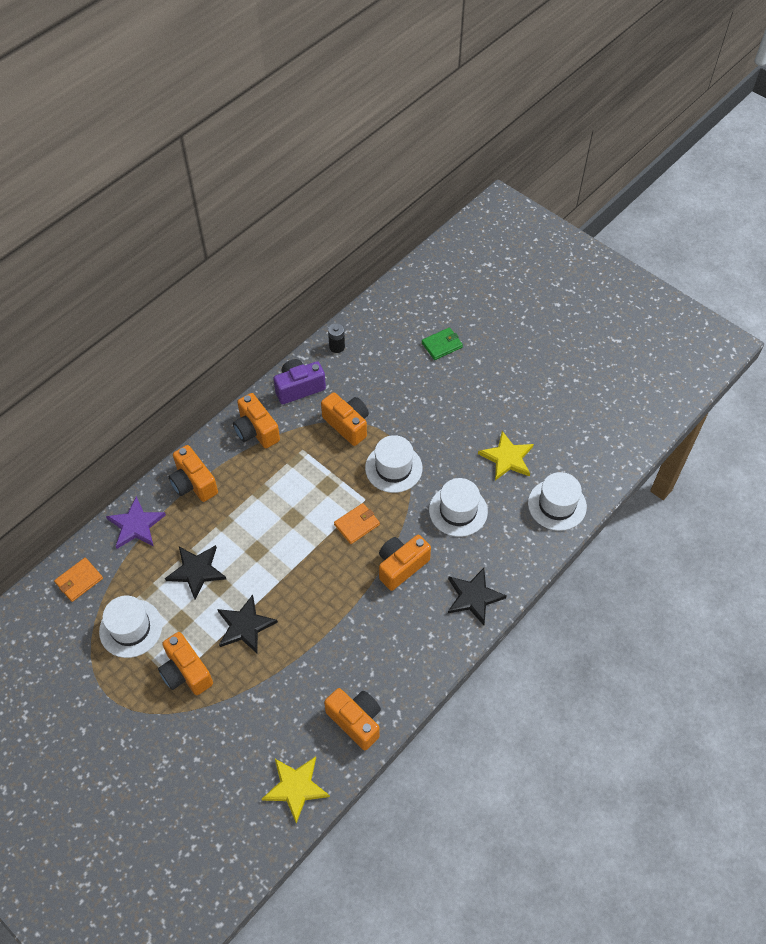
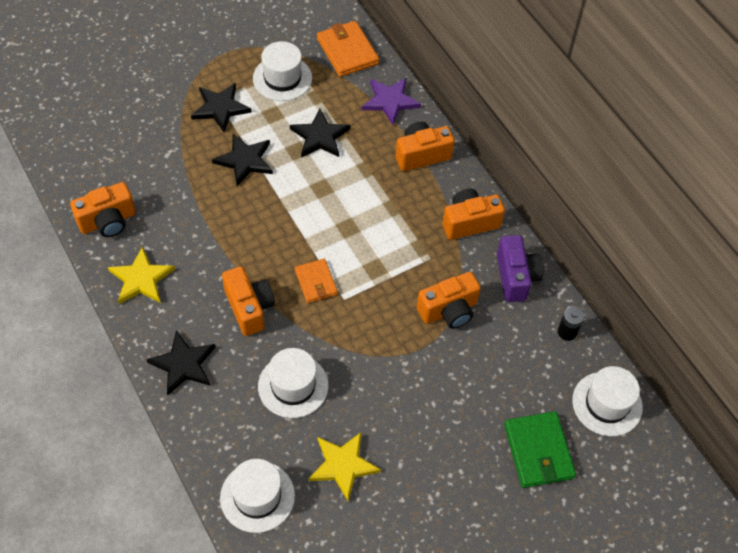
camera: 105 degrees right, 0 degrees up
orange wallet [54,558,103,602] -> orange wallet [317,21,379,77], size x1.55
orange camera [158,632,213,695] -> black star [191,83,252,132]
yellow star [262,756,330,823] -> yellow star moved to [108,246,175,304]
white hat [365,435,422,493] -> white hat moved to [572,366,643,436]
green wallet [422,327,463,360] -> green wallet [504,411,576,488], size x1.55

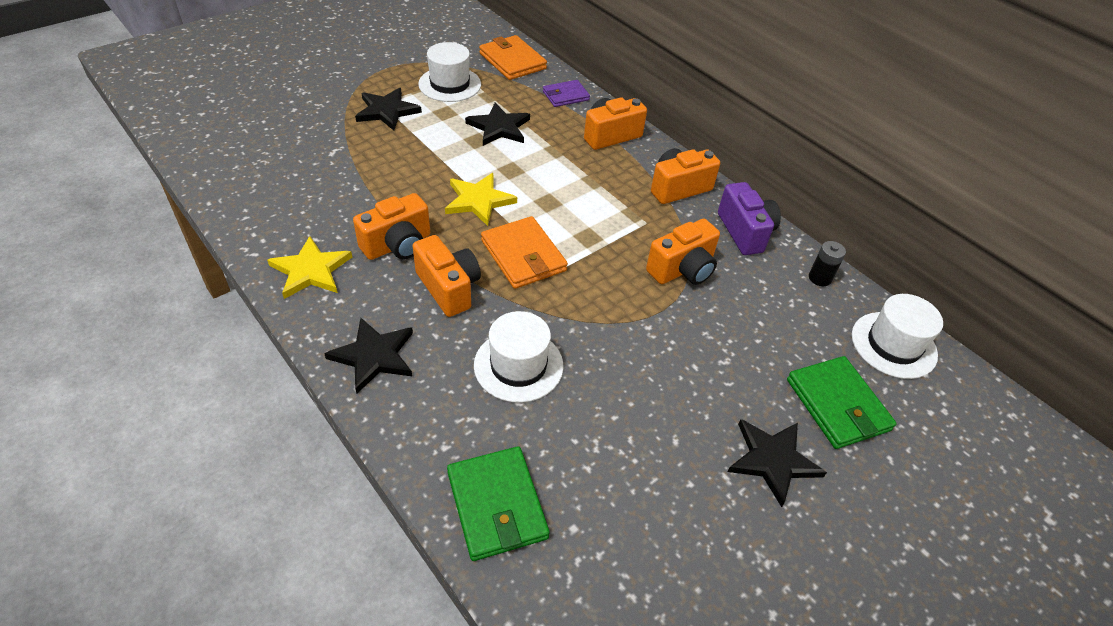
camera: 10 degrees left, 10 degrees down
orange camera [70,182,136,237] -> orange camera moved to [353,193,430,260]
black star [212,134,273,186] -> black star moved to [728,419,827,507]
white hat [220,459,295,533] -> green wallet [447,446,550,561]
orange wallet [295,259,338,303] -> orange wallet [481,216,568,289], size x1.55
yellow star [308,432,381,501] -> yellow star moved to [445,173,517,226]
purple star [362,78,421,125] -> purple wallet [543,80,590,107]

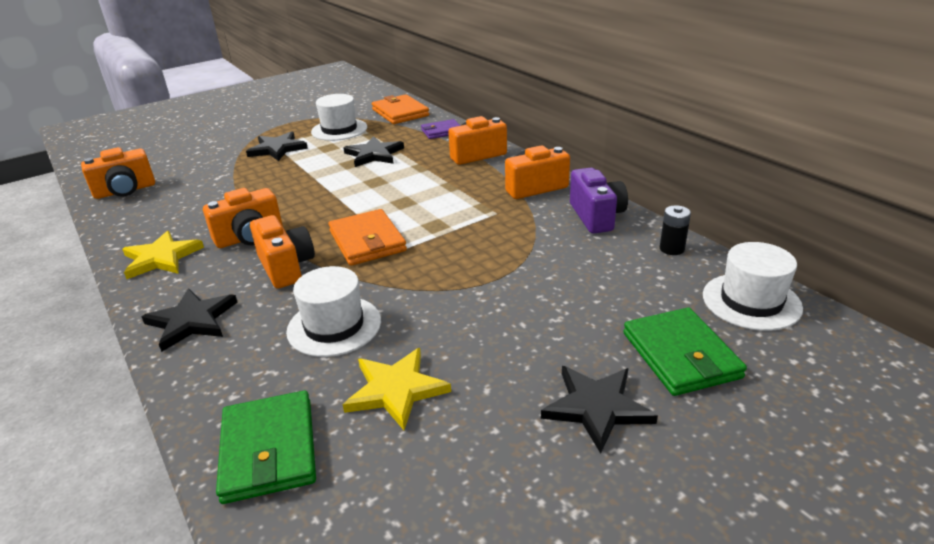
camera: 10 degrees right, 15 degrees down
yellow star [445,173,517,226] -> yellow star moved to [343,348,451,430]
orange camera [646,219,720,285] -> orange camera moved to [81,147,155,199]

